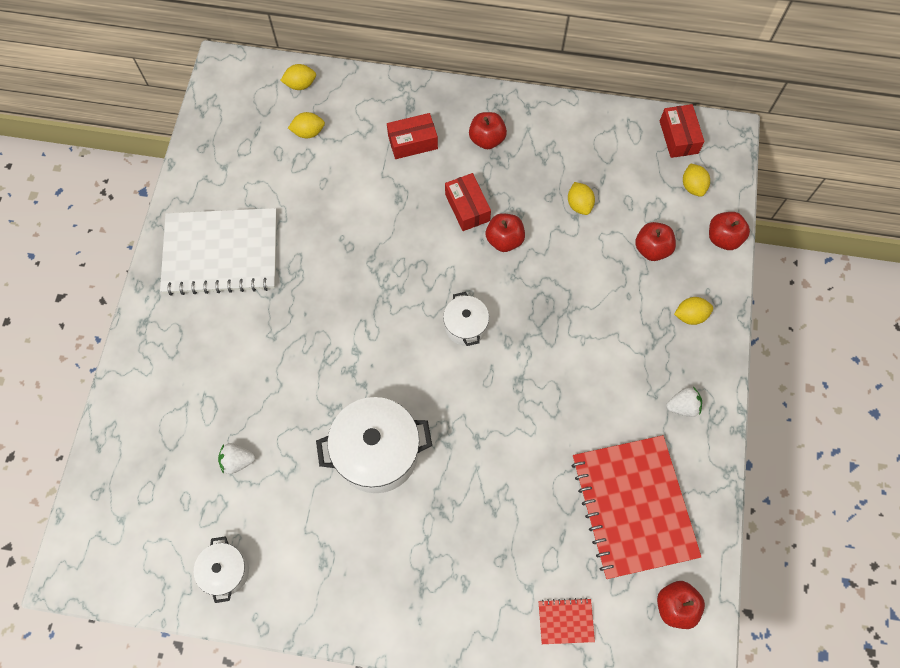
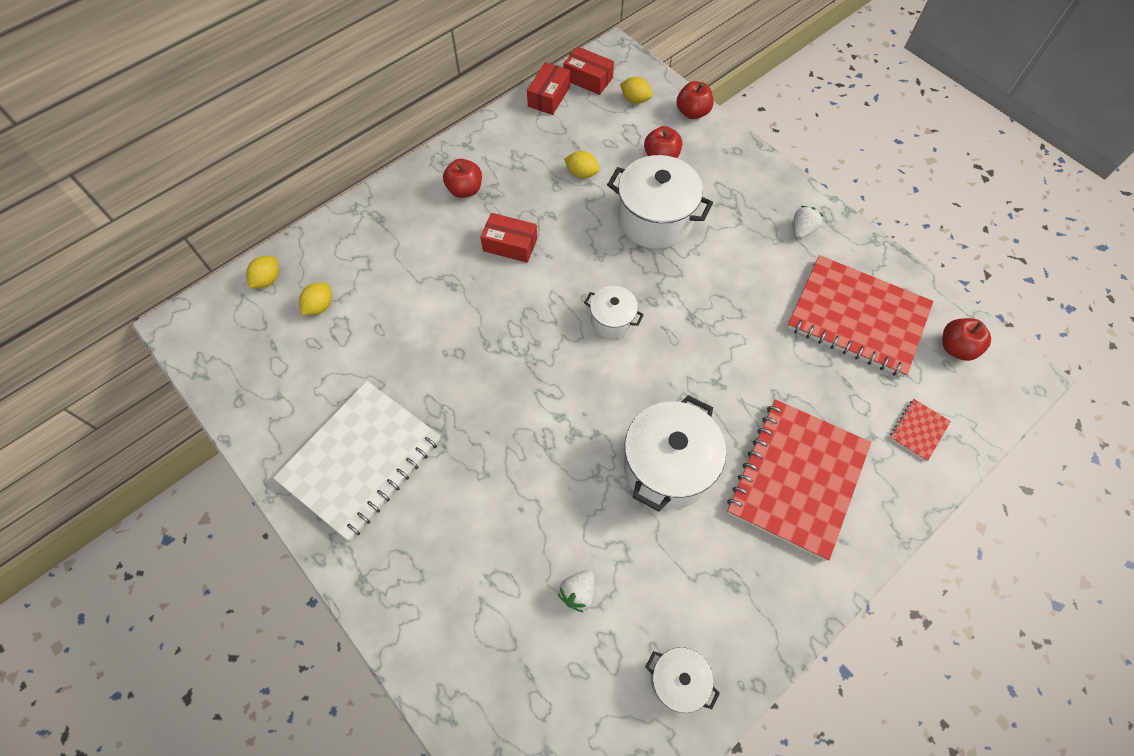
camera: 50 degrees left, 5 degrees down
red box [387,113,438,159] -> red box moved to [527,62,570,115]
red apple [486,213,525,252] -> none
yellow lemon [674,297,713,325] -> none
none -> white pot [607,155,713,249]
none -> red notebook [727,399,871,561]

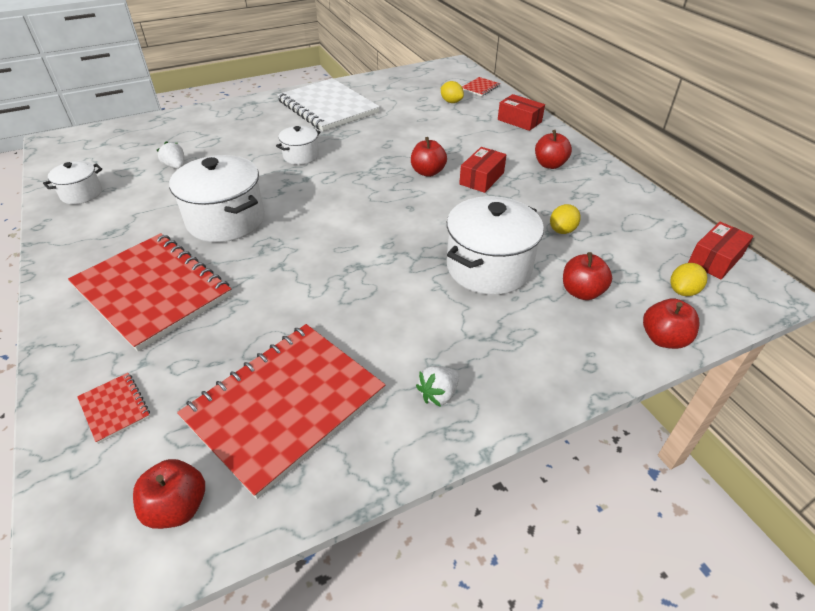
camera: 105 degrees right, 20 degrees down
yellow lemon [246,256,279,288] -> red notebook [462,77,500,96]
red box [527,62,570,115] -> red box moved to [498,94,545,131]
white pot [584,286,644,339] -> white pot moved to [276,126,321,165]
white strawberry [794,206,823,239] -> white strawberry turned 90 degrees clockwise [416,366,459,407]
none -> red apple [411,137,447,177]

